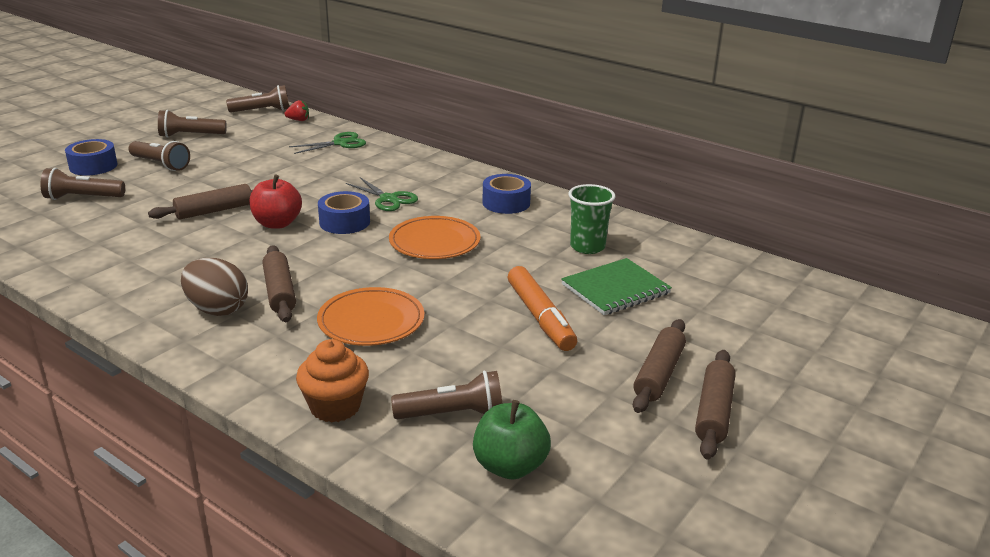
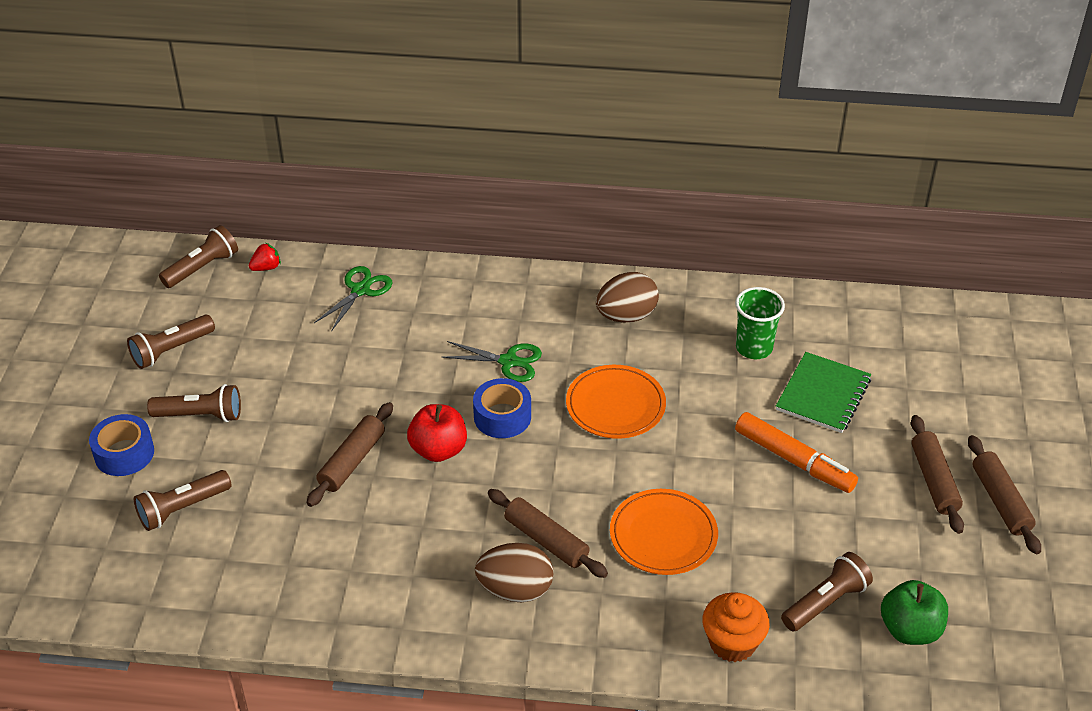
camera: 30 degrees left, 15 degrees up
blue tape [483,174,531,214] -> brown egg [596,272,659,323]

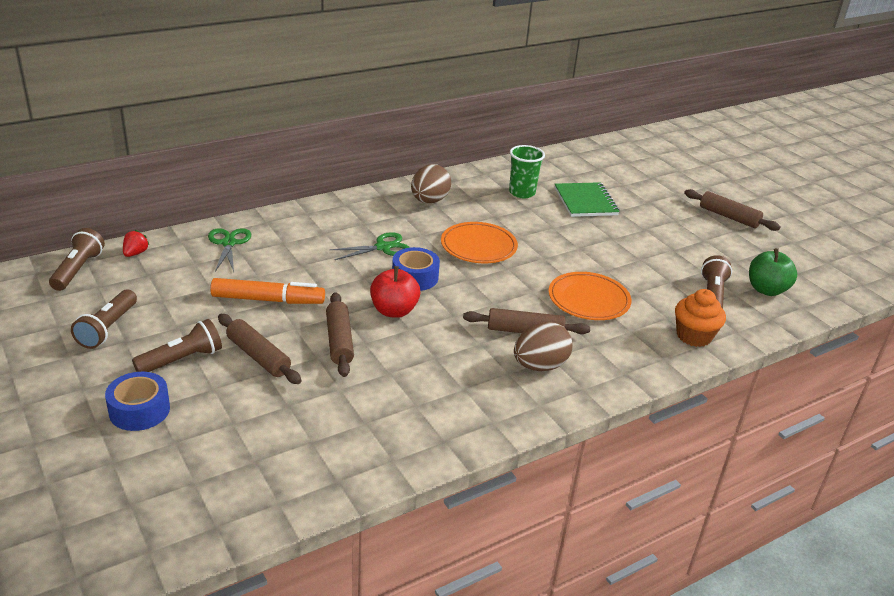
camera: 40 degrees left, 10 degrees down
brown flashlight [134,470,232,531] -> none
orange marker [735,412,858,493] -> orange marker moved to [210,278,325,304]
brown rolling pin [911,415,964,534] -> brown rolling pin moved to [218,314,302,384]

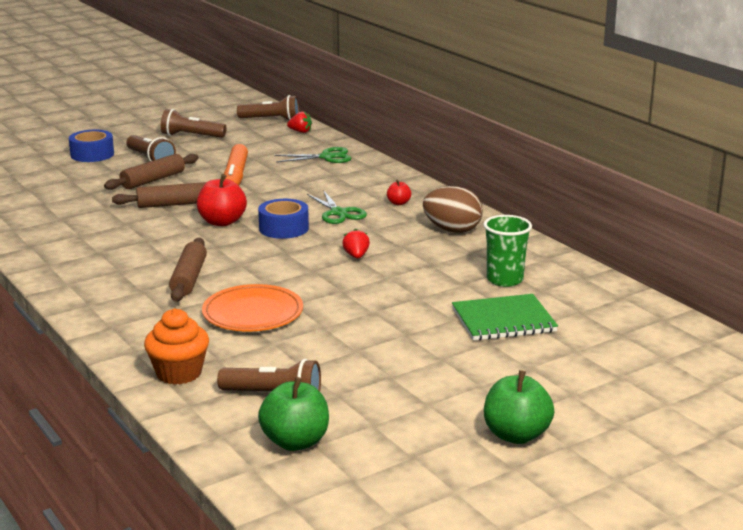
camera: 90 degrees right, 10 degrees down
orange plate [441,222,518,263] -> red strawberry [342,229,370,259]
brown egg [514,322,573,371] -> none
brown rolling pin [684,189,781,231] -> green apple [484,370,554,444]
none -> red apple [387,180,411,205]

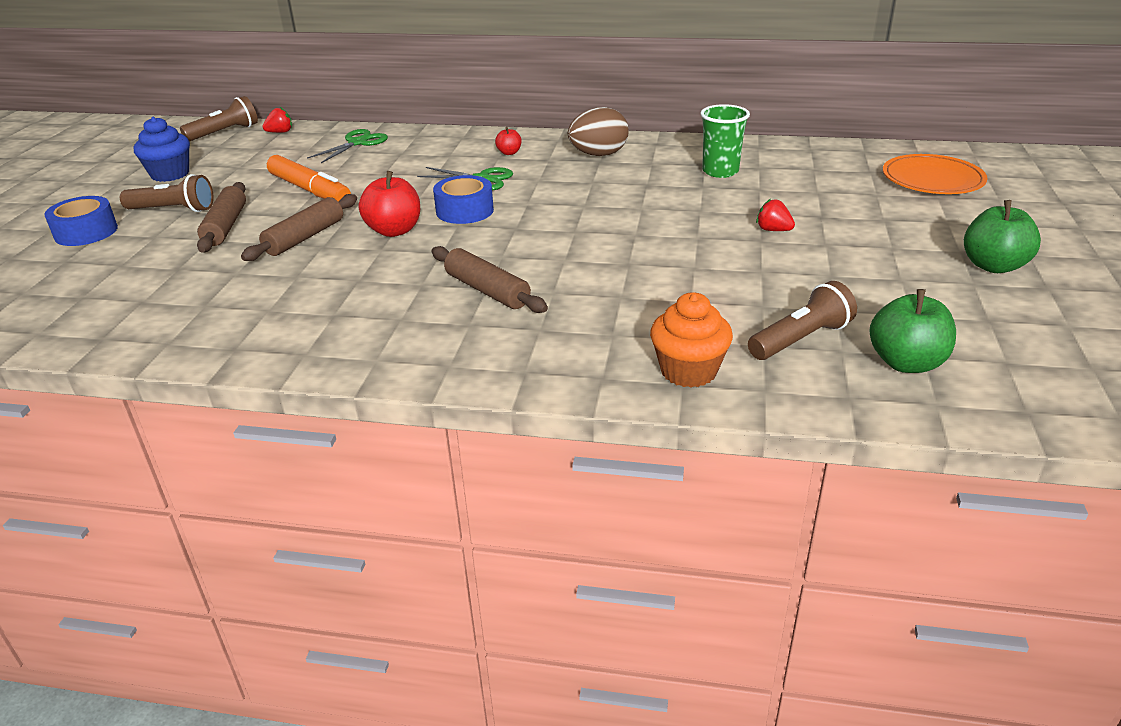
camera: 45 degrees left, 10 degrees up
brown flashlight [161,109,227,138] -> blue cupcake [134,117,190,182]
orange plate [202,284,303,331] -> orange plate moved to [883,154,988,194]
red strawberry [342,229,370,259] -> red strawberry moved to [756,199,795,231]
green notebook [452,294,558,341] -> none

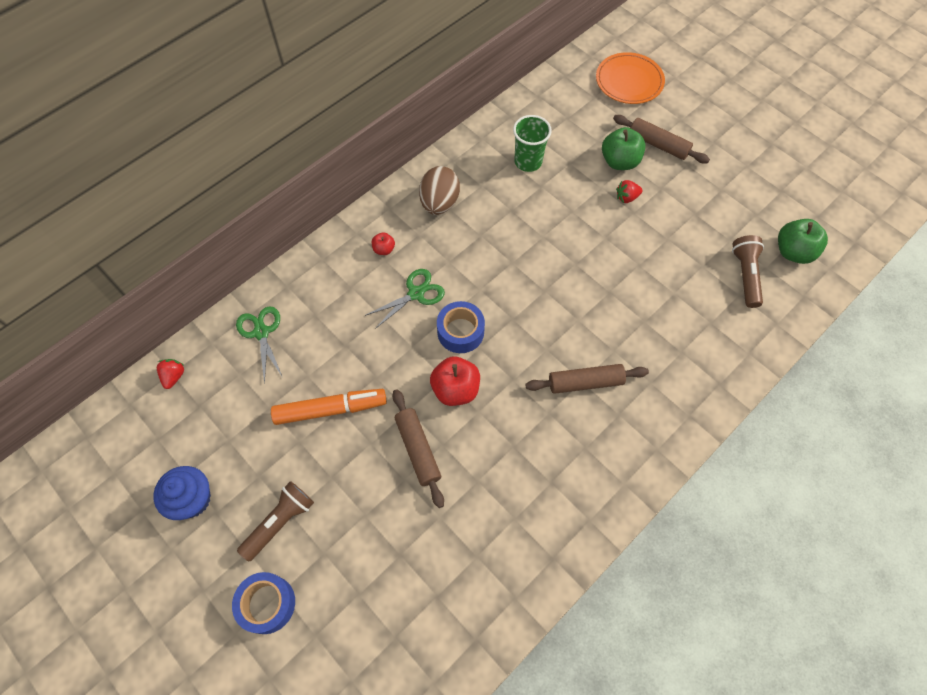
camera: 55 degrees left, 30 degrees up
brown flashlight [180,96,258,142] -> none
brown rolling pin [197,182,246,253] -> brown rolling pin moved to [613,115,710,163]
orange cupcake [650,292,733,388] -> none
green apple [964,200,1041,273] -> green apple moved to [602,127,646,170]

